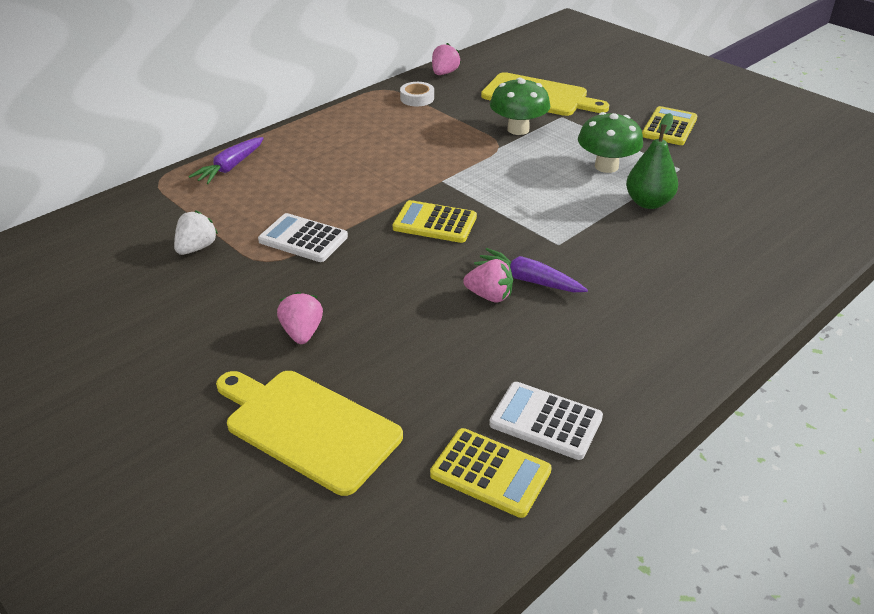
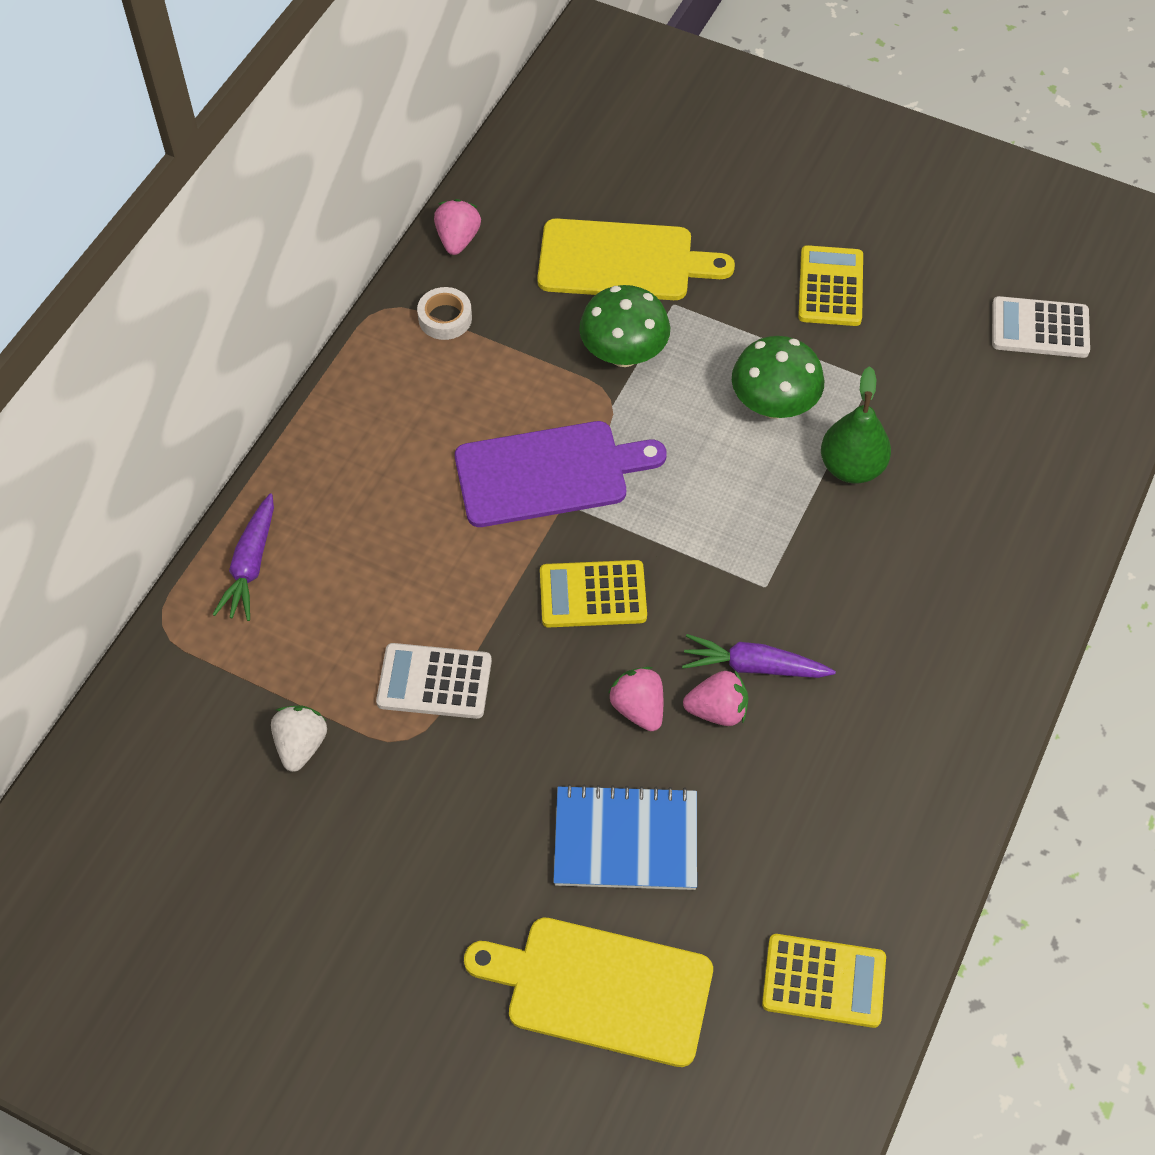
camera: 20 degrees left, 20 degrees up
pink strawberry [277,292,323,344] -> pink strawberry moved to [608,667,663,731]
white calculator [489,382,603,460] -> white calculator moved to [992,296,1090,358]
none -> purple cutting board [455,421,667,527]
none -> blue notebook [553,784,697,890]

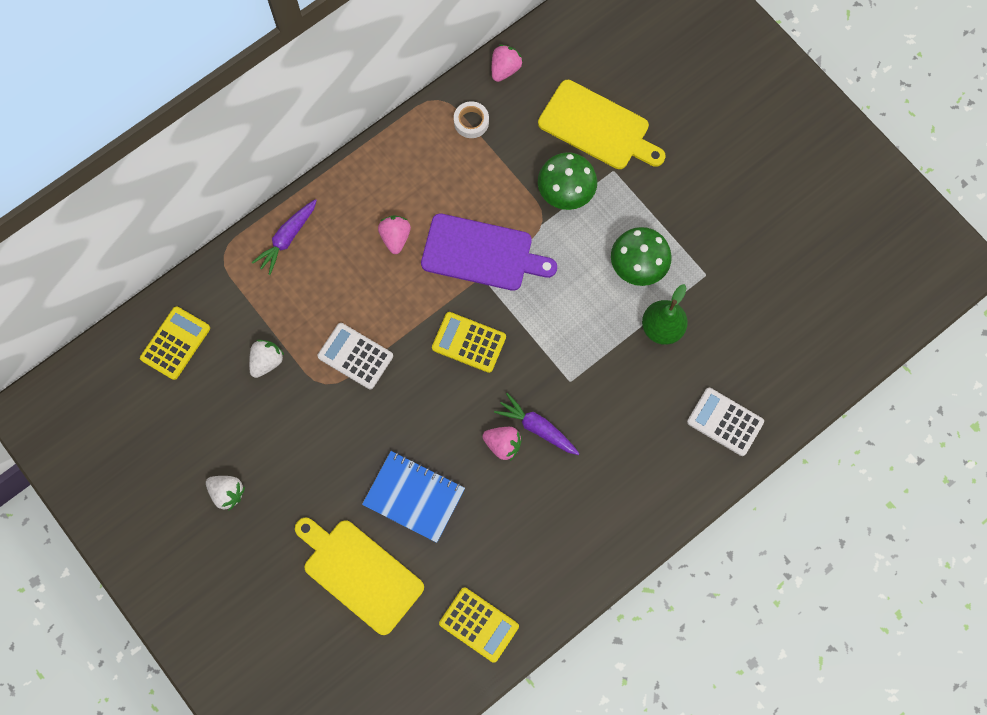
camera: 25 degrees right, 15 degrees up
pink strawberry [608,667,663,731] -> pink strawberry moved to [378,215,411,254]
yellow calculator [798,245,863,326] -> yellow calculator moved to [140,306,210,380]
white calculator [992,296,1090,358] -> white calculator moved to [687,388,764,456]
none -> white strawberry [206,476,245,511]

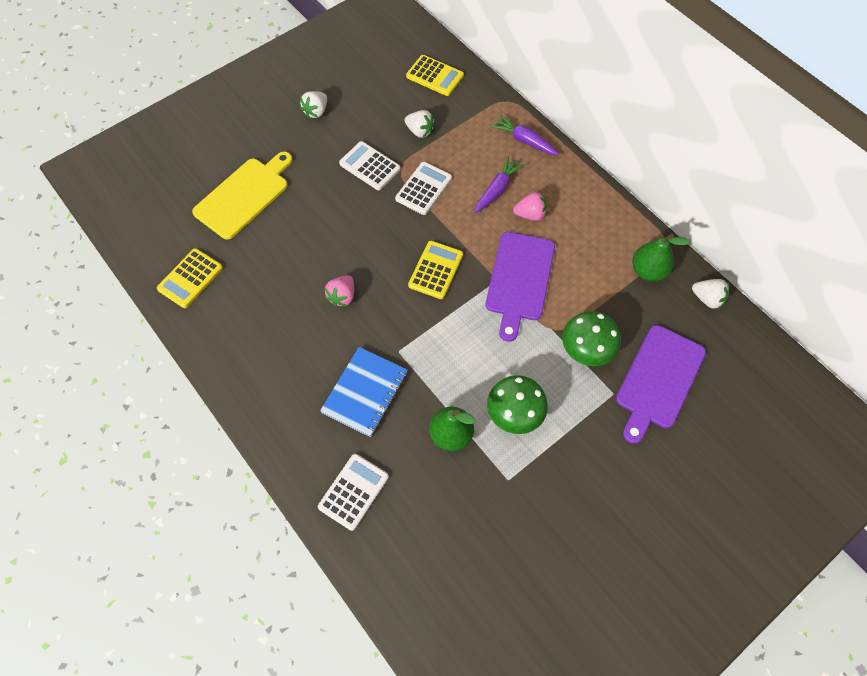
camera: 90 degrees right, 10 degrees down
blue notebook [362,451,465,543] -> blue notebook moved to [320,347,408,437]
white tape [454,101,489,138] -> green pear [632,234,690,282]
pink strawberry [492,44,523,82] -> white strawberry [692,279,729,310]
purple carrot [494,393,580,455] -> purple carrot moved to [475,156,525,213]
yellow cutting board [538,80,666,169] -> purple cutting board [616,325,706,444]
none -> white calculator [339,141,400,190]

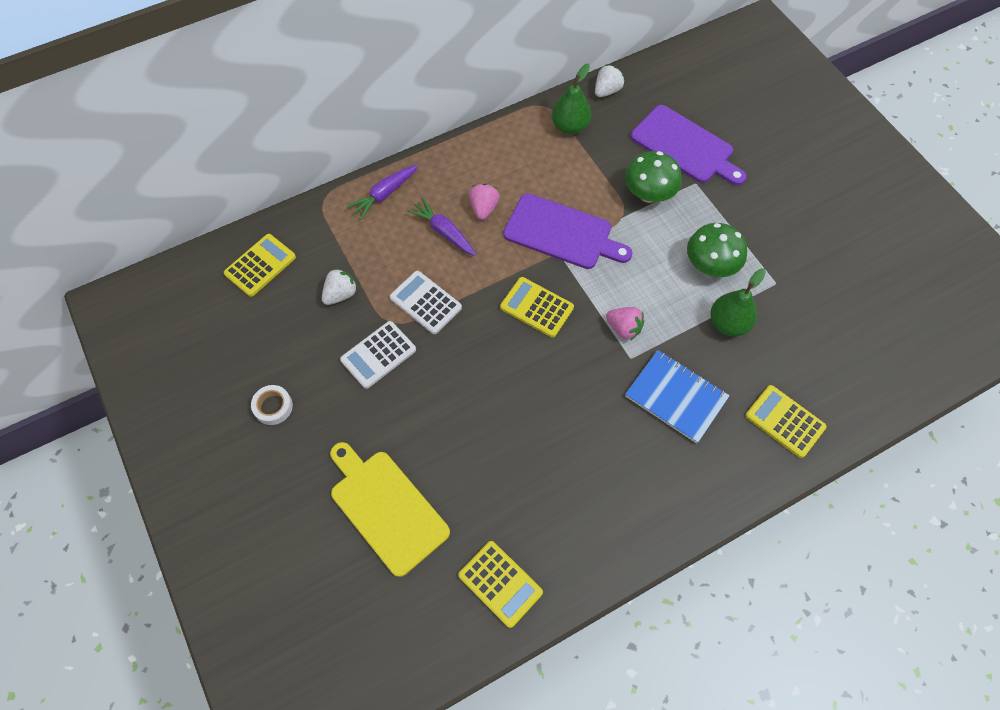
camera: 80 degrees left, 0 degrees up
white strawberry [300,91,327,118] -> white tape [251,385,293,425]
white calculator [318,454,389,531] -> yellow calculator [745,385,827,458]
pink strawberry [325,275,354,307] -> pink strawberry moved to [606,307,644,341]

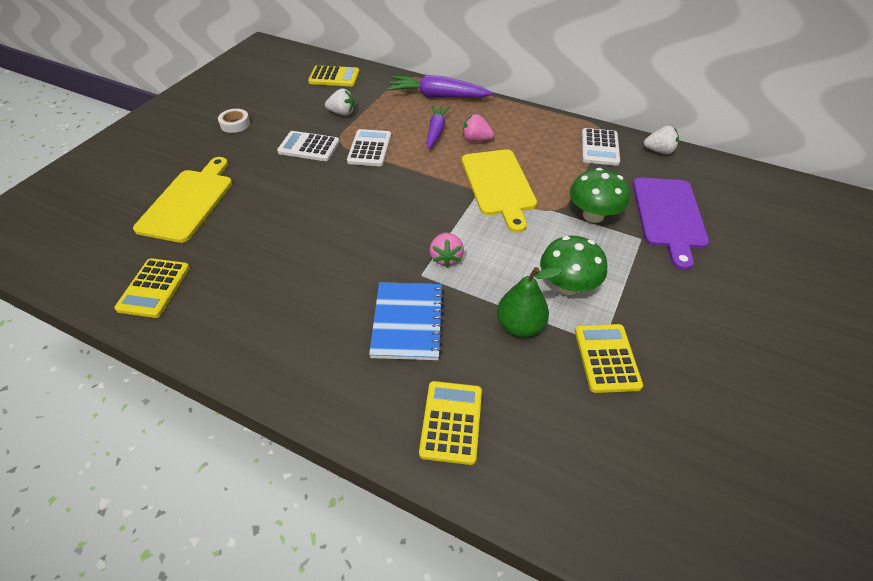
camera: 55 degrees right, 15 degrees down
purple carrot [347,165,418,220] -> purple carrot [387,75,493,98], size x1.51
pink strawberry [469,183,500,220] -> pink strawberry turned 135 degrees counterclockwise [463,114,494,142]
yellow calculator [500,277,574,338] -> yellow calculator moved to [575,324,643,393]
purple cutting board [503,193,633,269] -> yellow cutting board [462,149,537,233]
green pear [552,63,591,135] -> white calculator [582,128,620,166]

